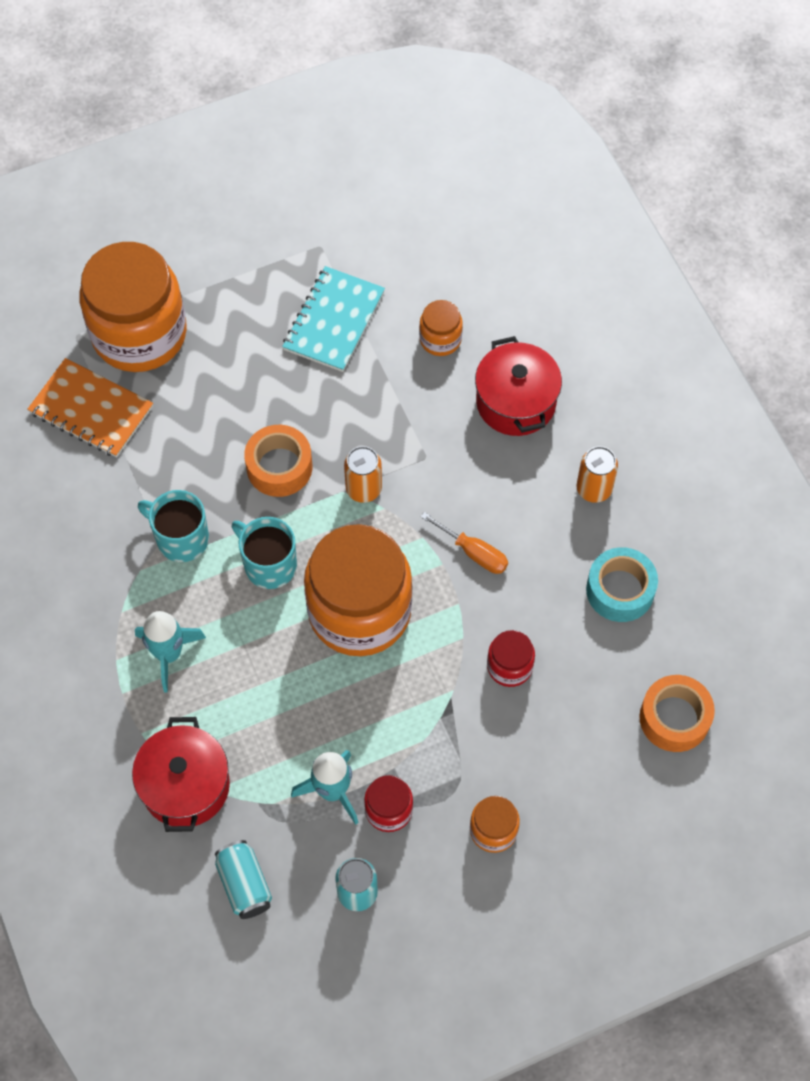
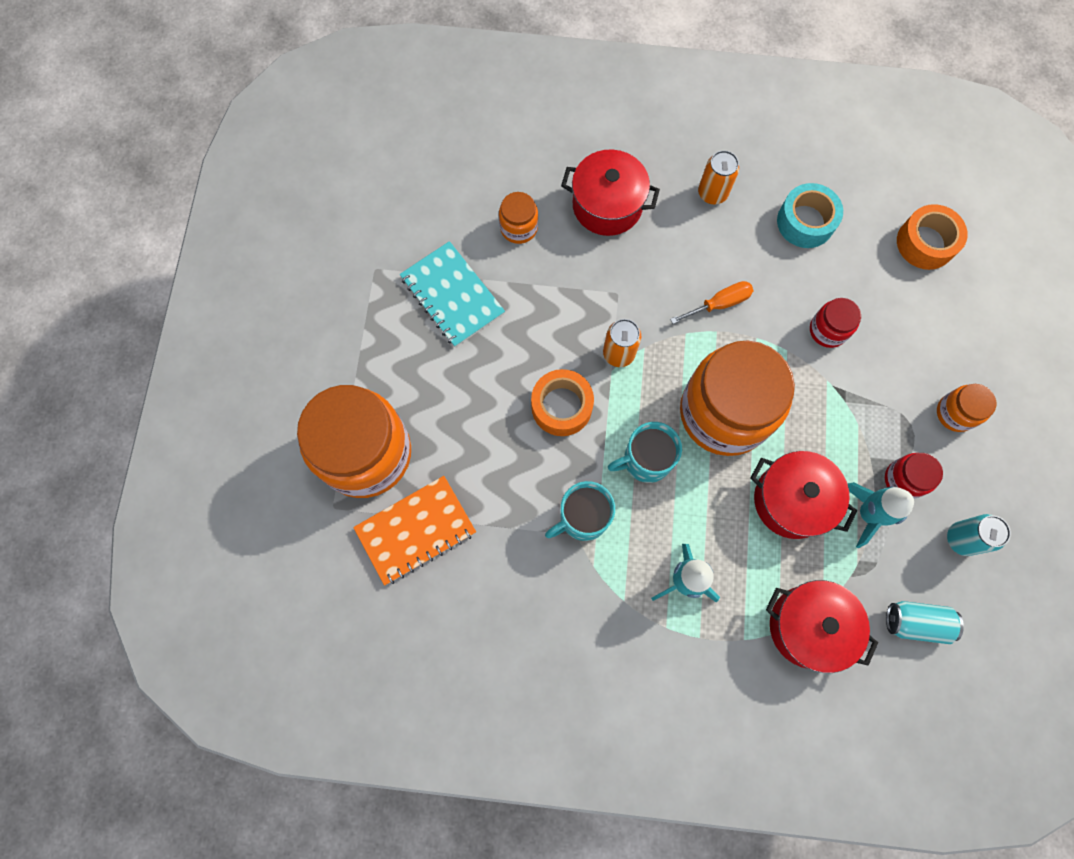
camera: 60 degrees left, 10 degrees up
none -> red pot [751,451,857,539]

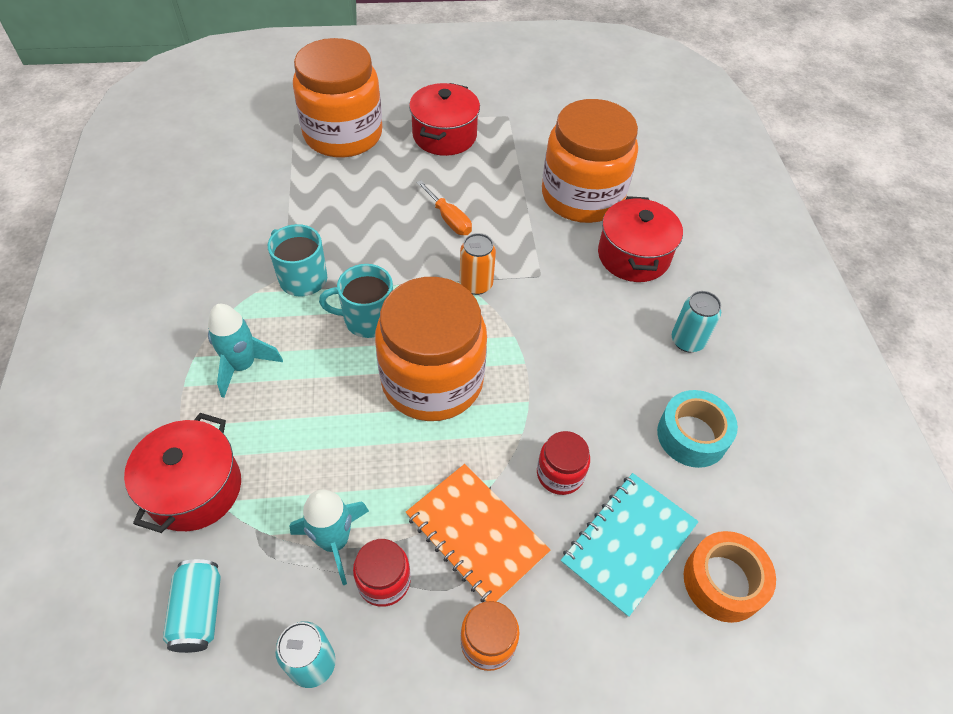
camera: 75 degrees right, 20 degrees down
orange notebook [353,476,476,586] -> orange notebook moved to [406,464,550,602]
turquoise notebook [400,241,505,347] -> turquoise notebook moved to [561,473,699,617]
orange jar [499,192,538,244] -> orange jar [542,99,638,223], size x2.28
orange tape [531,369,594,436] -> none
turquoise mug [608,422,682,483] -> turquoise mug turned 60 degrees counterclockwise [319,264,393,338]
orange screwdriver [670,281,753,324] -> orange screwdriver moved to [417,180,472,235]
orange can [698,150,739,205] -> turquoise can [672,291,721,352]
red pot [751,451,857,539] -> red pot moved to [409,83,480,156]

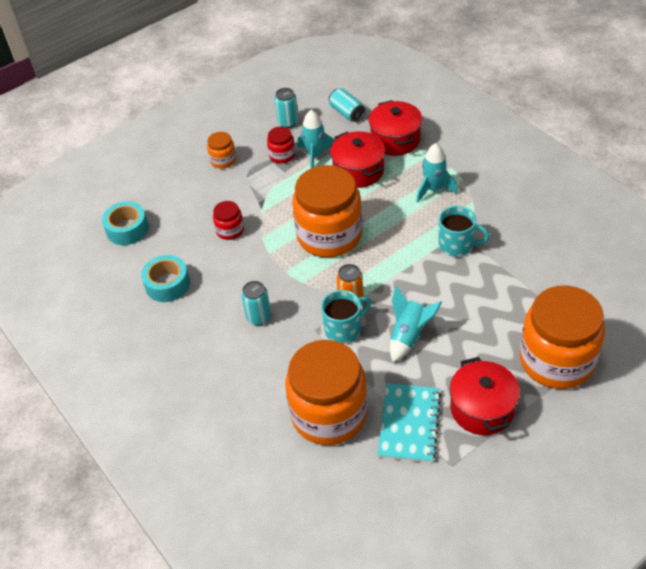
camera: 155 degrees right, 5 degrees down
turquoise mug [319,264,393,338] -> turquoise mug moved to [321,290,371,344]
orange notebook [406,464,550,602] -> none
orange screwdriver [417,180,472,235] -> turquoise rocket [390,286,442,362]
turquoise notebook [561,473,699,617] -> turquoise notebook moved to [377,383,441,463]
red pot [598,196,683,282] -> red pot moved to [330,131,385,188]
turquoise can [672,291,721,352] -> turquoise can moved to [241,281,271,325]
orange tape [684,531,776,623] -> turquoise tape [102,201,149,245]

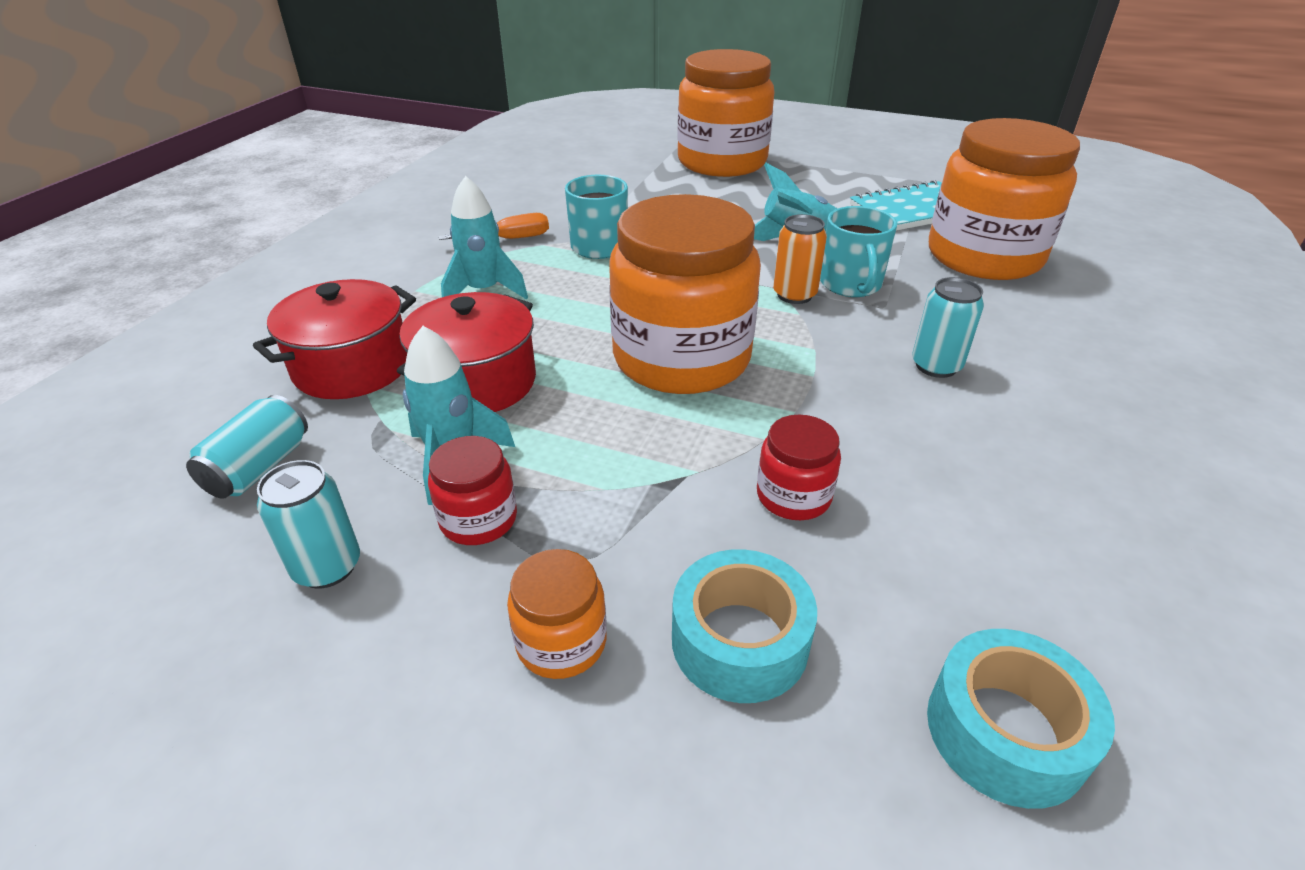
camera: 125 degrees left, 10 degrees down
turquoise tape [141,255,190,302] -> turquoise tape moved to [672,549,817,703]
turquoise mug [321,290,371,344] -> turquoise mug turned 120 degrees counterclockwise [820,206,897,297]
red pot [450,357,520,435] -> none
none -> orange screwdriver [439,213,549,240]

